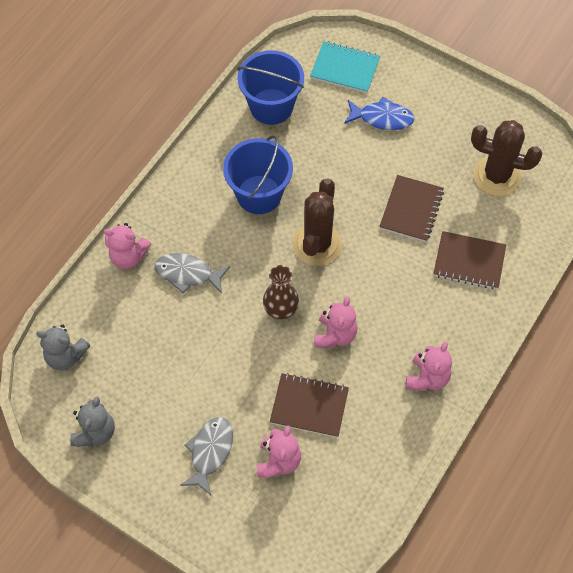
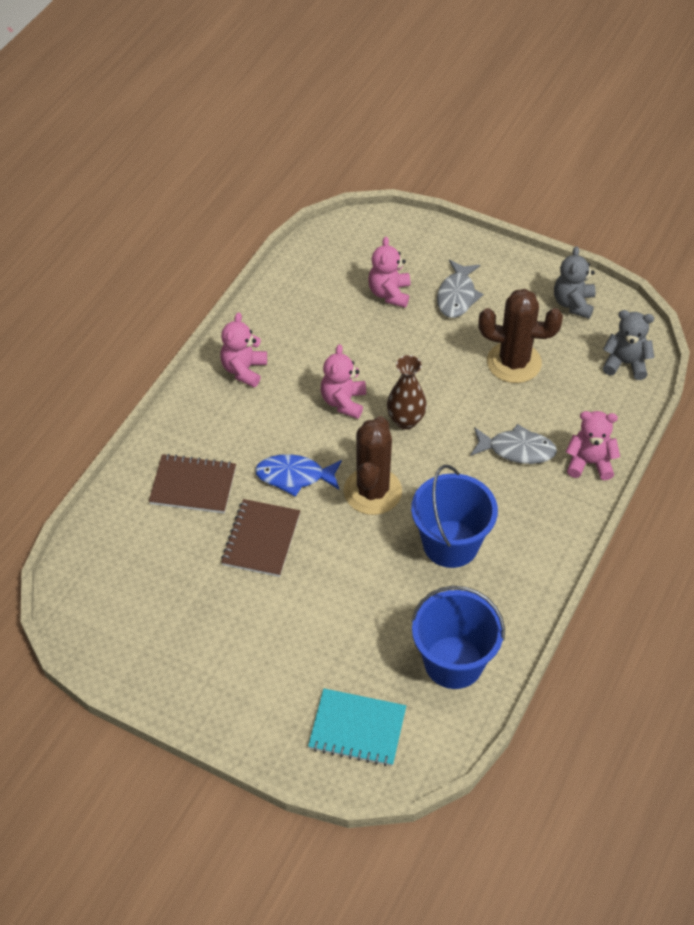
camera: 175 degrees right, 10 degrees down
brown notebook [270,373,349,438] -> none
blue fish [344,97,415,130] -> blue fish moved to [255,454,342,497]
brown cactus [471,120,542,196] -> brown cactus moved to [478,289,563,383]

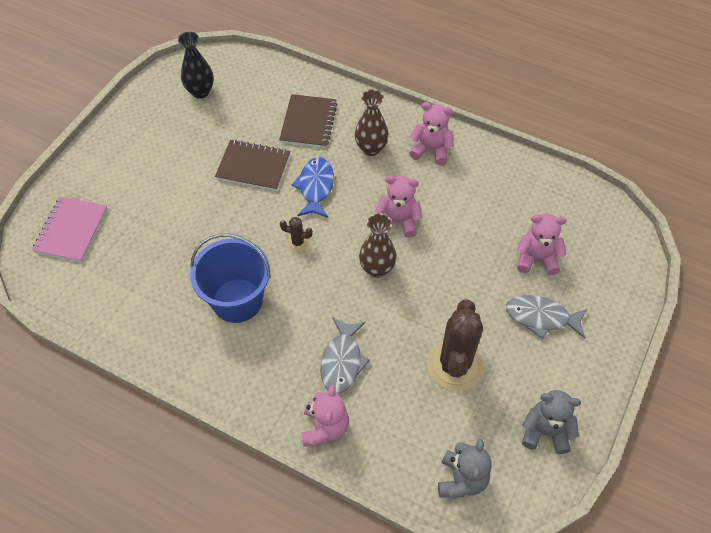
camera: 90 degrees right, 5 degrees up
turquoise notebook [308,688,406,767] -> pink notebook [32,197,107,262]
brown cactus [344,416,402,515] -> brown cactus [280,217,313,252], size x0.43
blue bucket [411,586,505,689] -> none
none -> black vase [178,32,214,99]
none -> brown vase [355,89,389,156]

